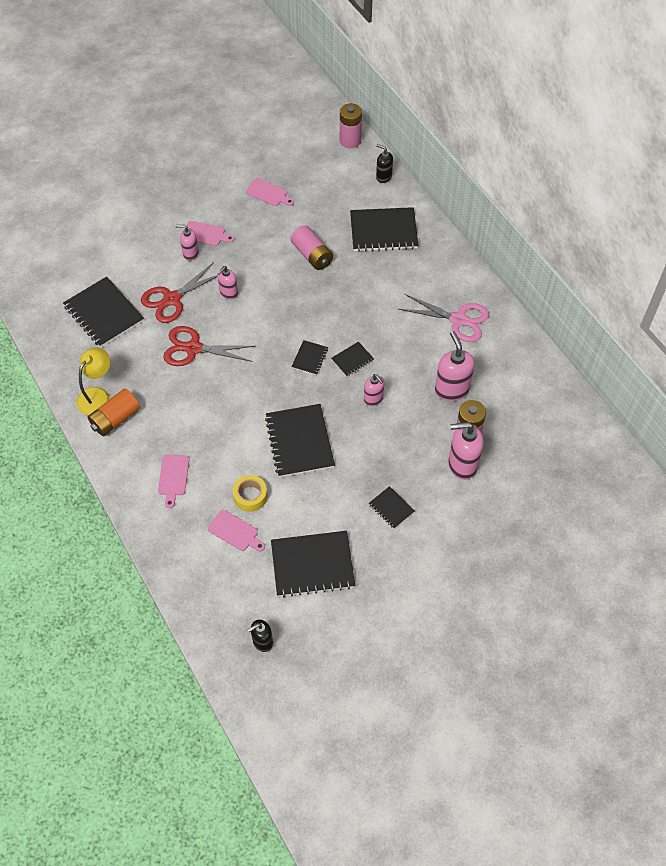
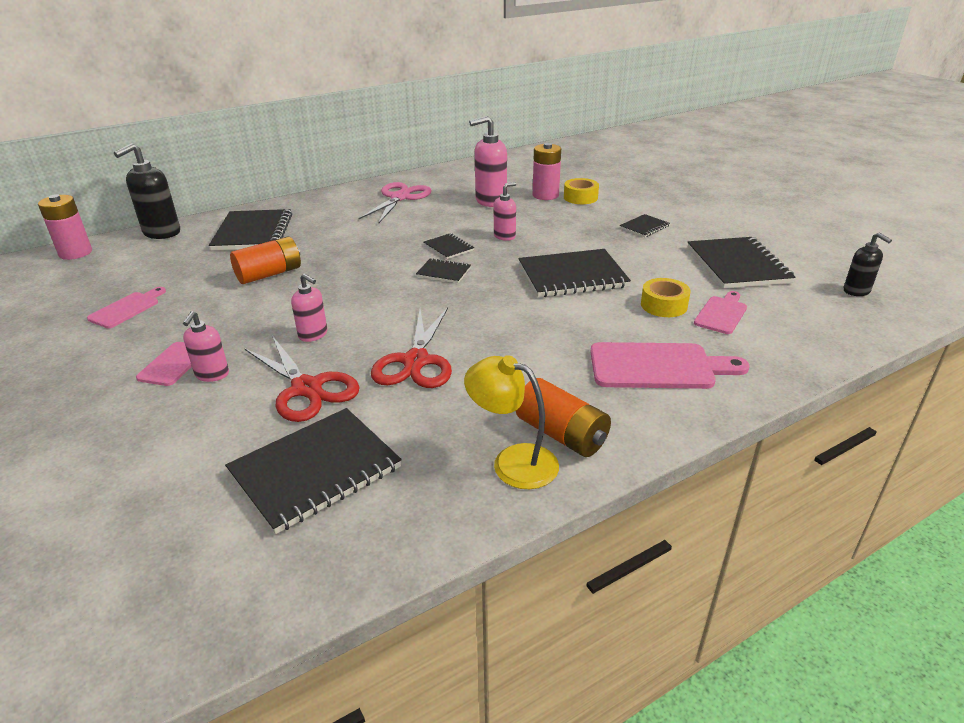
camera: 90 degrees left, 25 degrees down
pink cutting board [158,455,189,508] -> pink cutting board [590,342,750,389], size x1.68
pink battery [291,225,333,270] -> orange battery [230,236,301,284]
black soap dispenser [376,144,393,183] -> black soap dispenser [114,143,180,239], size x1.70
pink soap dispenser [448,422,484,480] -> yellow tape [564,178,599,204]

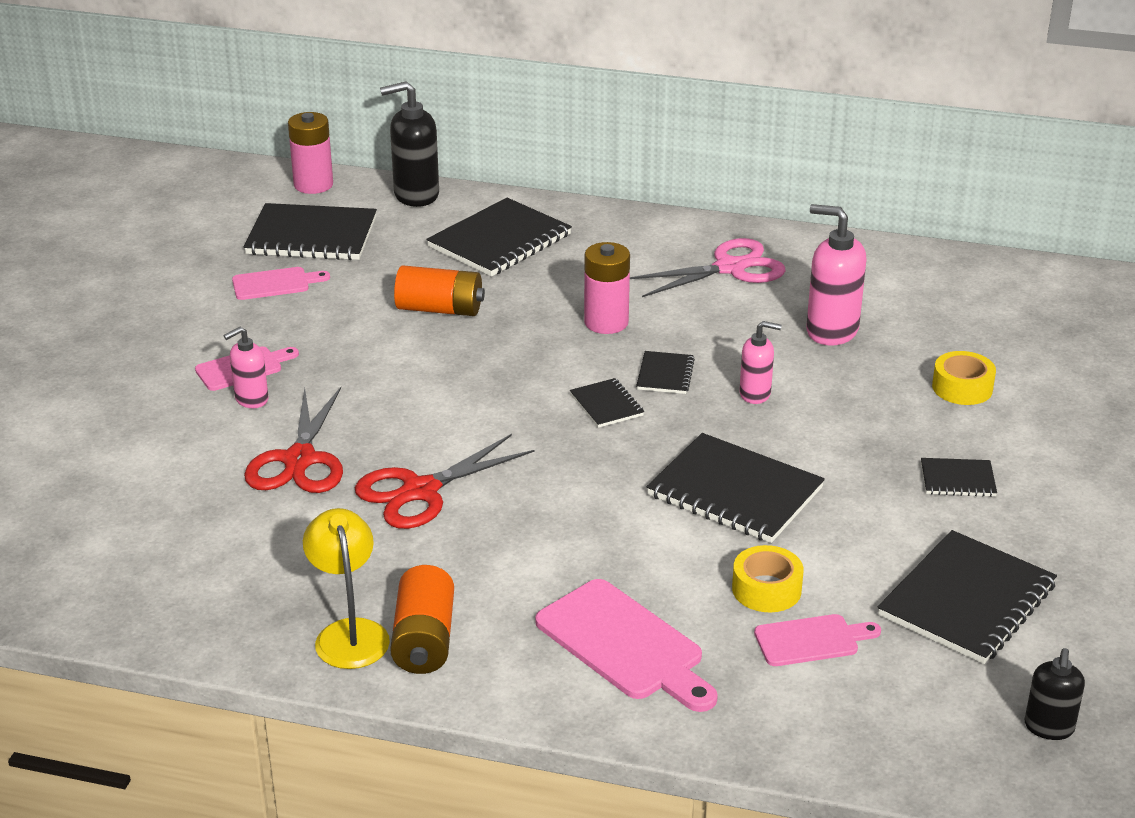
camera: 45 degrees right, 0 degrees up
black notebook [225,408,402,534] -> black notebook moved to [244,203,377,260]
pink soap dispenser [291,273,328,342] -> none
pink battery [533,143,561,200] -> pink battery moved to [584,242,630,334]

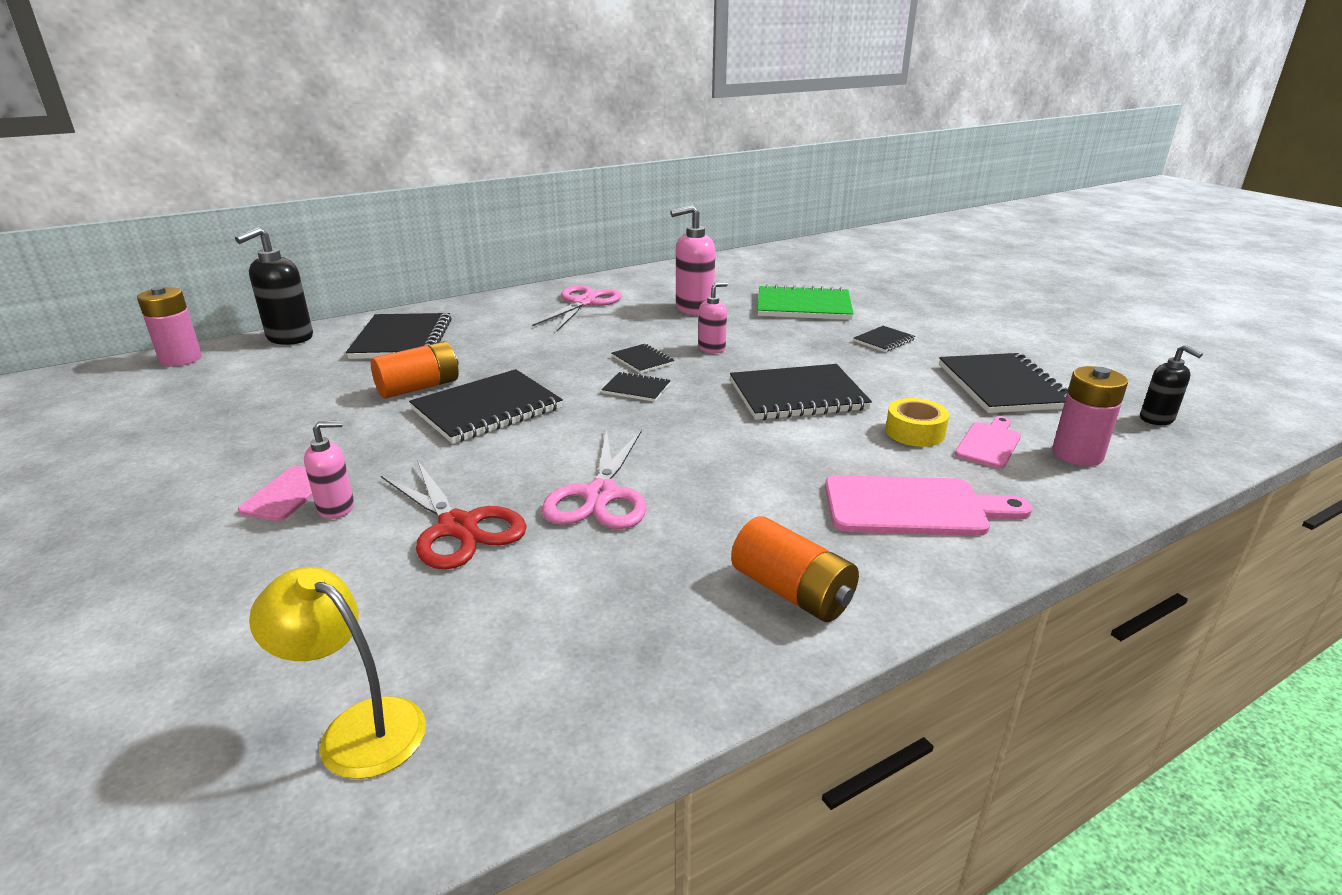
camera: 45 degrees left, 5 degrees down
pink soap dispenser [223,327,269,408] -> pink soap dispenser turned 120 degrees counterclockwise [304,421,354,519]
pink cutting board [232,267,330,300] -> none
black notebook [244,203,377,260] -> black notebook moved to [409,369,563,444]
yellow lamp [303,508,390,669] -> yellow lamp moved to [249,567,426,779]
red scissors [355,434,535,529] -> pink scissors [542,429,647,529]
pink battery [584,242,630,334] -> pink battery moved to [1052,366,1128,466]
yellow tape [932,351,996,405] -> green notebook [757,284,854,320]

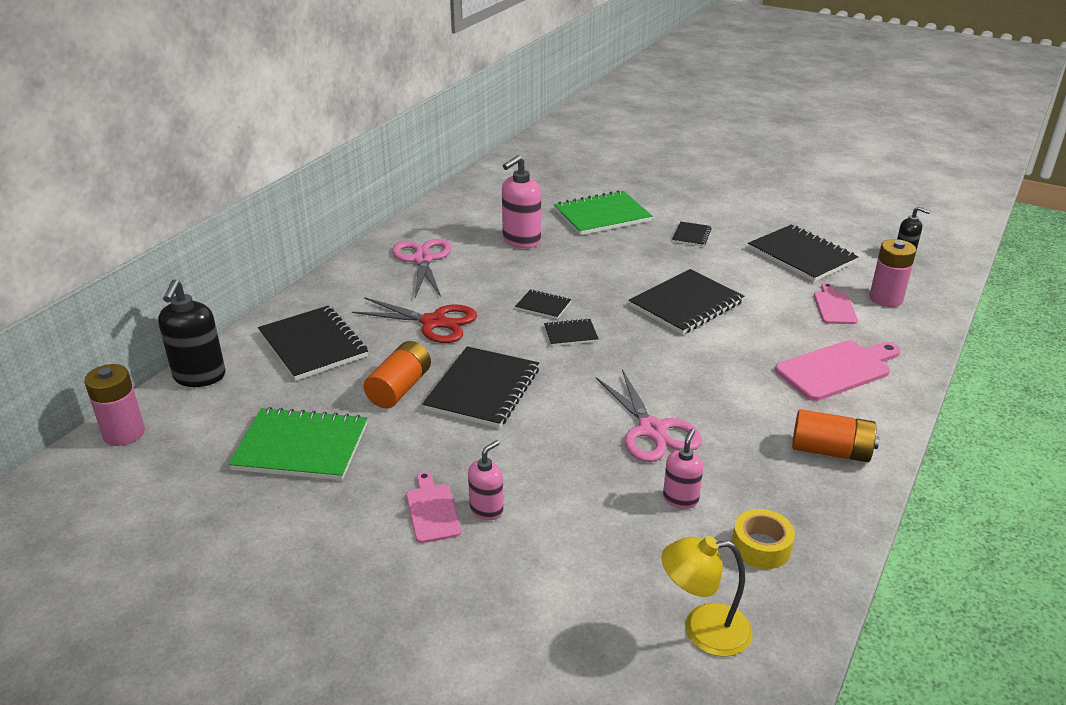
camera: 30 degrees left, 5 degrees up
red scissors [381,461,527,570] -> red scissors moved to [352,297,477,343]
pink soap dispenser [698,282,728,353] -> pink soap dispenser moved to [663,429,703,509]
yellow tape [885,398,949,447] -> yellow tape moved to [732,509,795,569]
none -> green notebook [228,407,367,480]

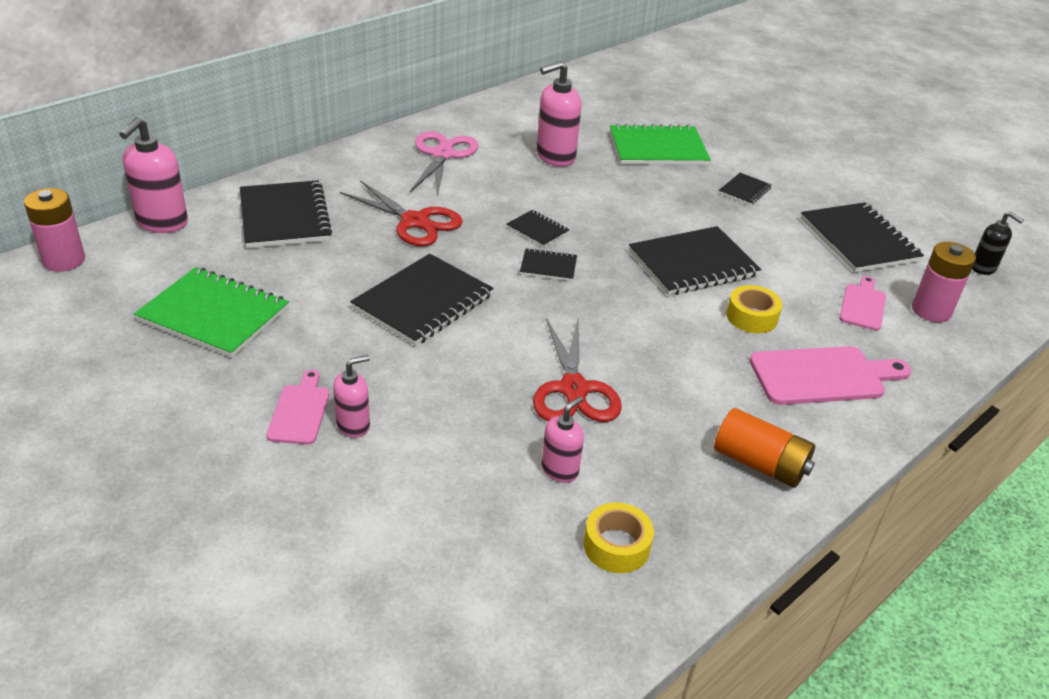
camera: 15 degrees right, 5 degrees up
black soap dispenser [158,279,226,387] -> pink soap dispenser [119,117,188,233]
orange battery [364,341,431,408] -> none
pink scissors [596,370,702,462] -> red scissors [533,316,622,422]
yellow lamp [661,536,753,657] -> none
none -> yellow tape [726,285,782,333]

